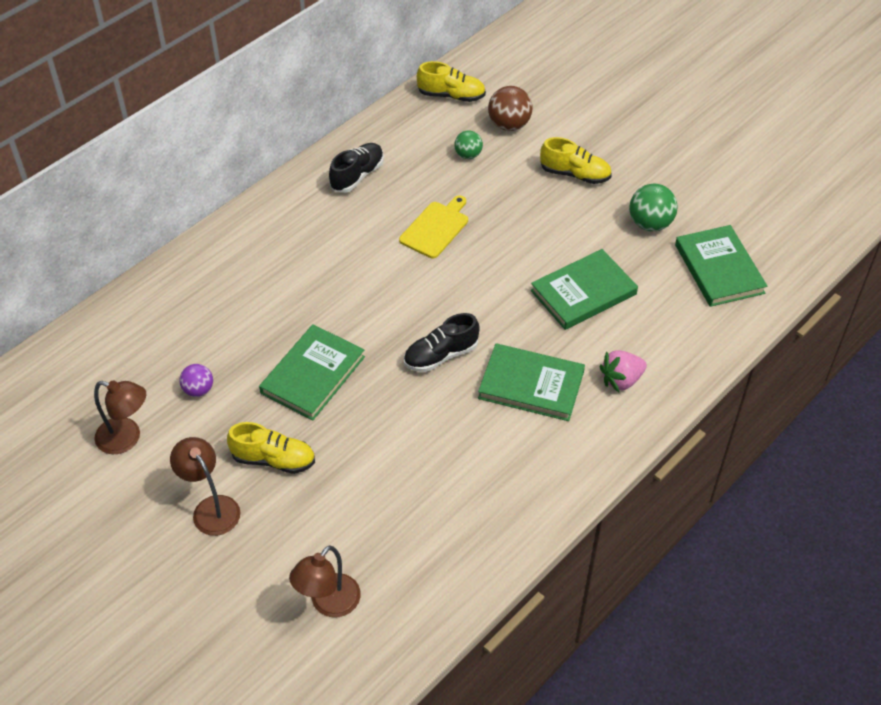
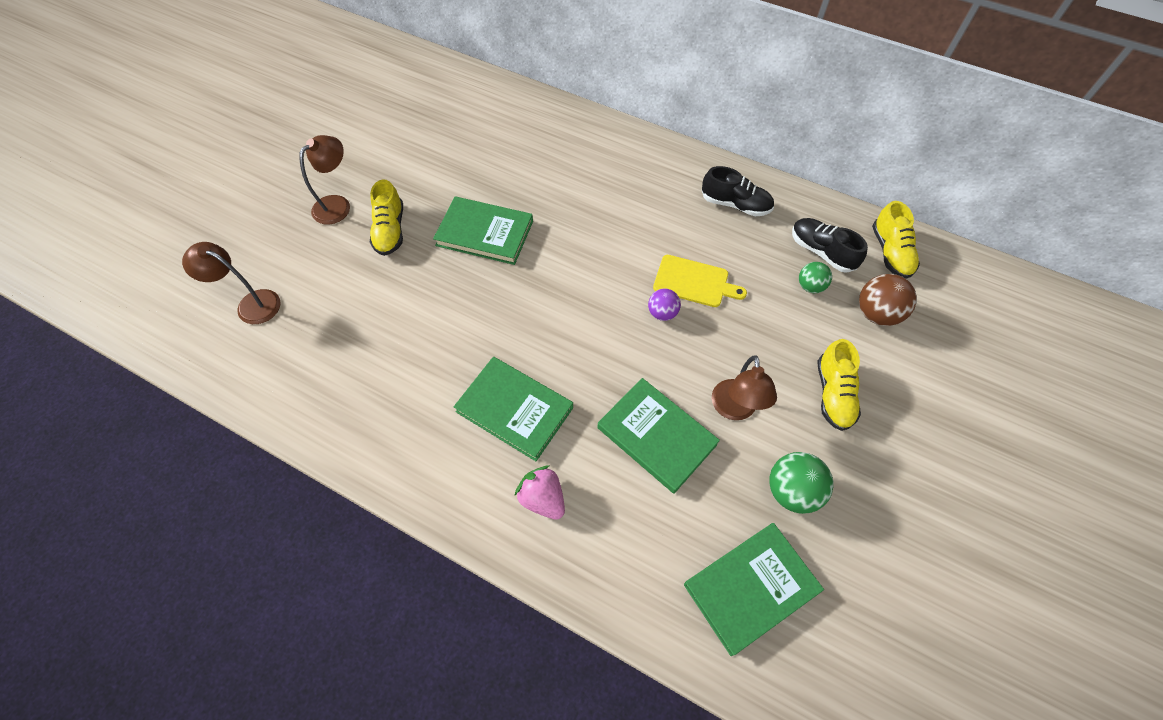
camera: 75 degrees right, 10 degrees up
brown lamp [94,380,146,454] -> brown lamp moved to [712,355,777,420]
purple ball [179,364,213,397] -> purple ball moved to [648,289,681,321]
black shoe [404,313,480,372] -> black shoe moved to [792,218,868,273]
green book [478,343,585,421] -> green book turned 60 degrees counterclockwise [454,357,573,461]

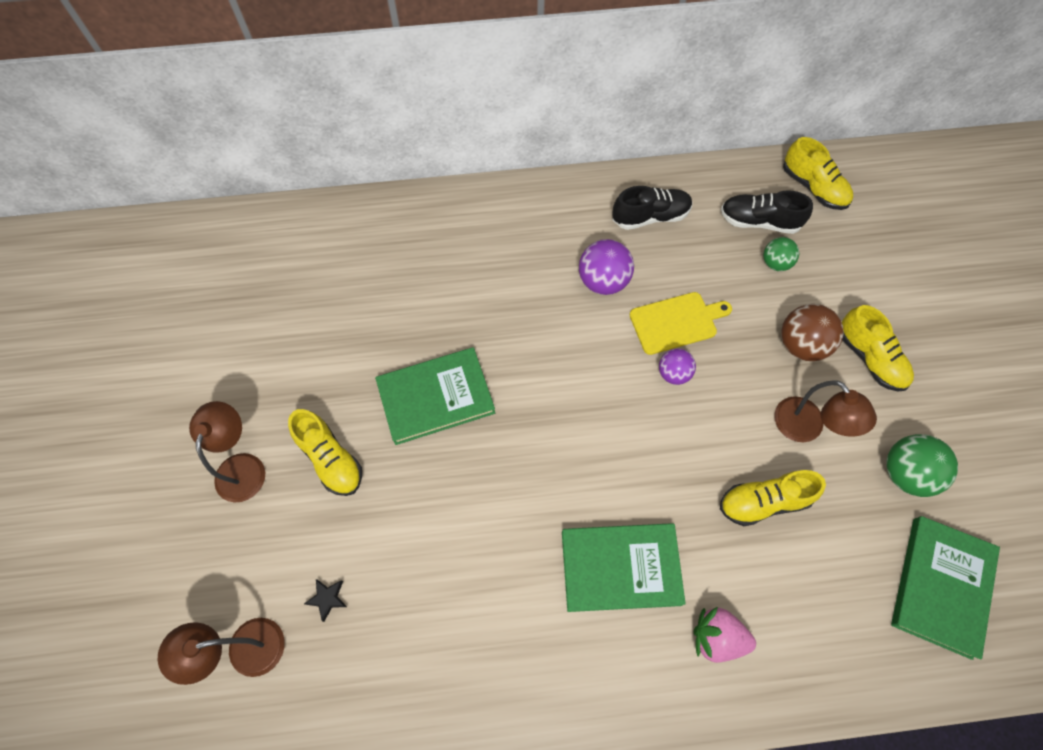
camera: 35 degrees left, 5 degrees up
green book [598,378,720,494] -> yellow shoe [720,470,826,526]
brown ball [859,274,917,326] -> brown ball moved to [781,304,844,361]
none -> black star [304,579,347,622]
none -> purple ball [579,239,634,295]

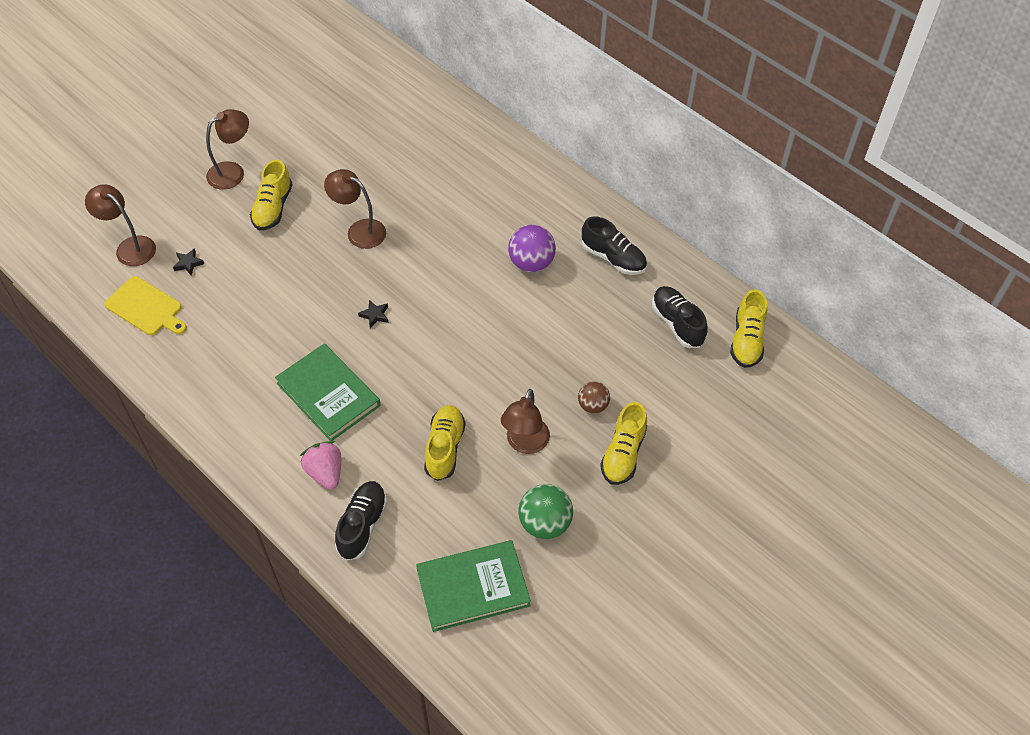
camera: 50 degrees right, 10 degrees down
green book [375,347,495,445] -> brown lamp [324,169,386,249]
yellow cutting board [630,292,732,355] -> yellow cutting board moved to [104,276,187,335]
purple ball [659,348,696,385] -> none
yellow shoe [720,470,826,526] -> yellow shoe turned 60 degrees clockwise [424,405,466,481]
green ball [763,237,799,271] -> none
brown ball [781,304,844,361] -> brown ball [578,381,610,414], size x0.63
none -> black shoe [335,481,387,561]
none -> black star [358,300,388,328]

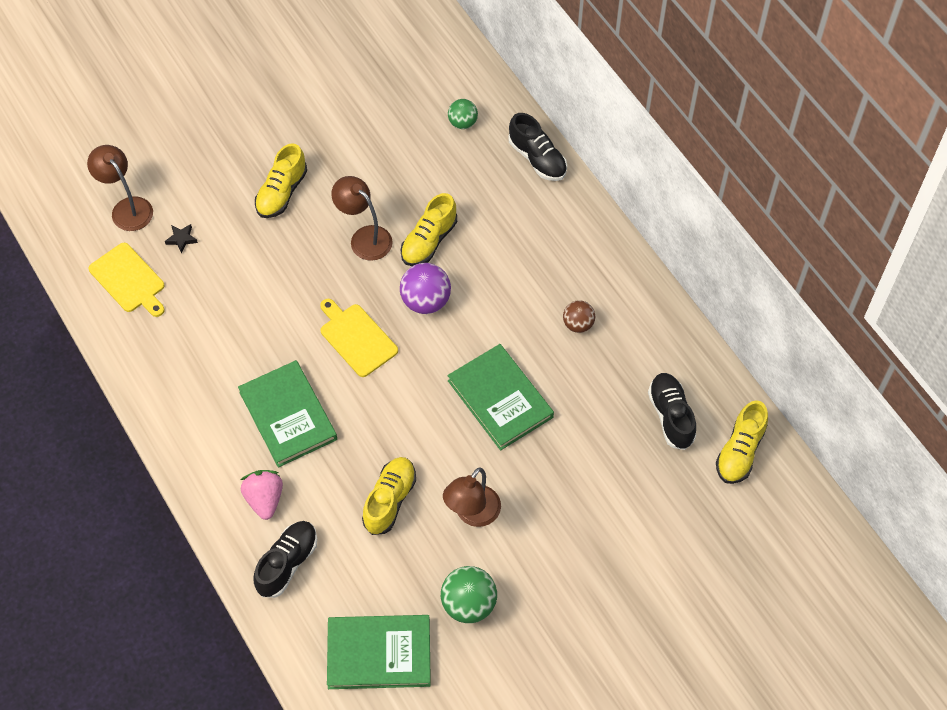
camera: 15 degrees right, 5 degrees up
brown lamp [206,109,249,190] -> none
black star [358,300,388,328] -> yellow cutting board [320,299,398,377]
purple ball [508,225,556,272] -> purple ball moved to [400,263,451,314]
brown ball [578,381,610,414] -> brown ball moved to [563,300,595,333]
black shoe [582,216,647,275] -> black shoe moved to [508,113,567,181]
yellow shoe [600,402,647,485] -> yellow shoe moved to [401,193,457,266]
none -> green ball [448,99,478,129]
none -> green book [448,344,554,451]

